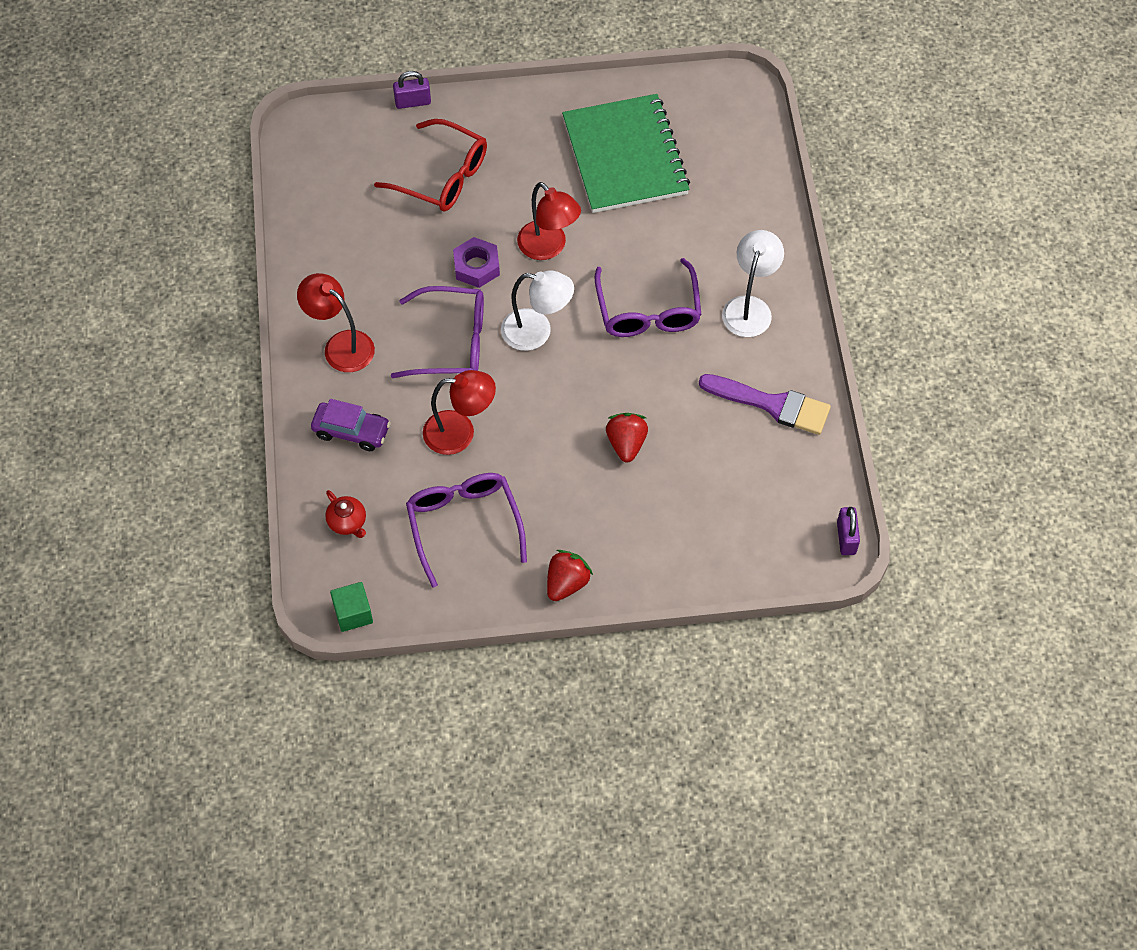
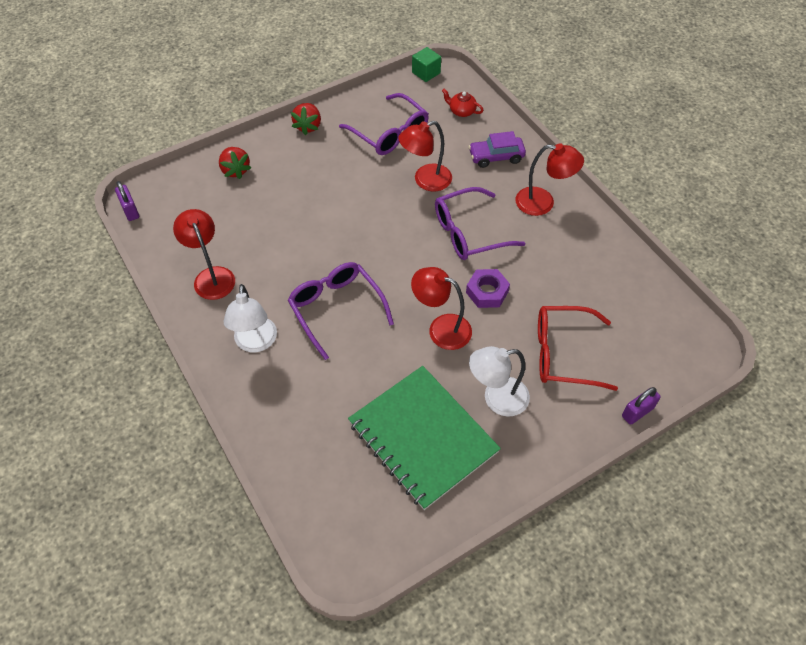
camera: 155 degrees right, 5 degrees down
white lamp [501,271,574,351] -> white lamp moved to [469,346,530,417]
red strawberry [606,413,648,462] -> red strawberry moved to [219,147,251,179]
purple brush [699,374,831,435] -> red lamp [173,209,235,300]

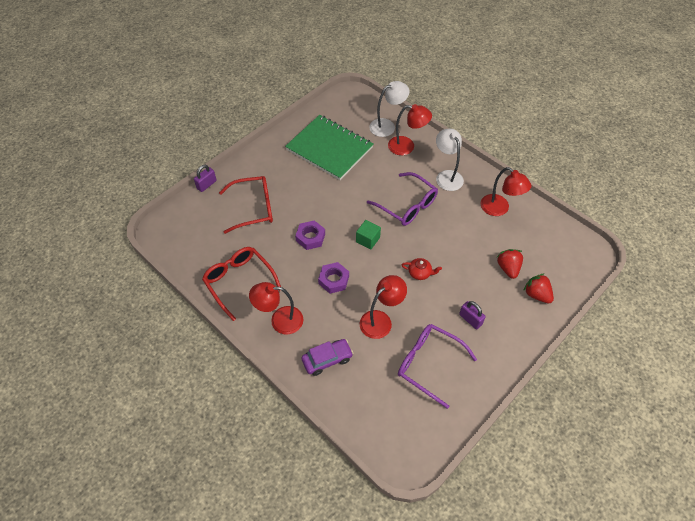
camera: 165 degrees right, 0 degrees up
purple padlock [115,181,139,221] -> purple padlock moved to [459,301,486,329]
red strawberry [291,103,321,135] -> red strawberry moved to [496,249,523,279]
red lamp [411,267,472,350] -> red lamp moved to [388,104,432,155]
green cube [412,47,441,82] -> green cube moved to [356,220,381,250]
purple glasses [435,187,526,260] -> purple nut [318,262,349,294]
red teapot [442,89,484,117] -> red teapot moved to [402,258,442,280]
white lamp [469,346,530,417] -> white lamp moved to [369,81,409,137]
none -> red glasses [202,247,281,321]

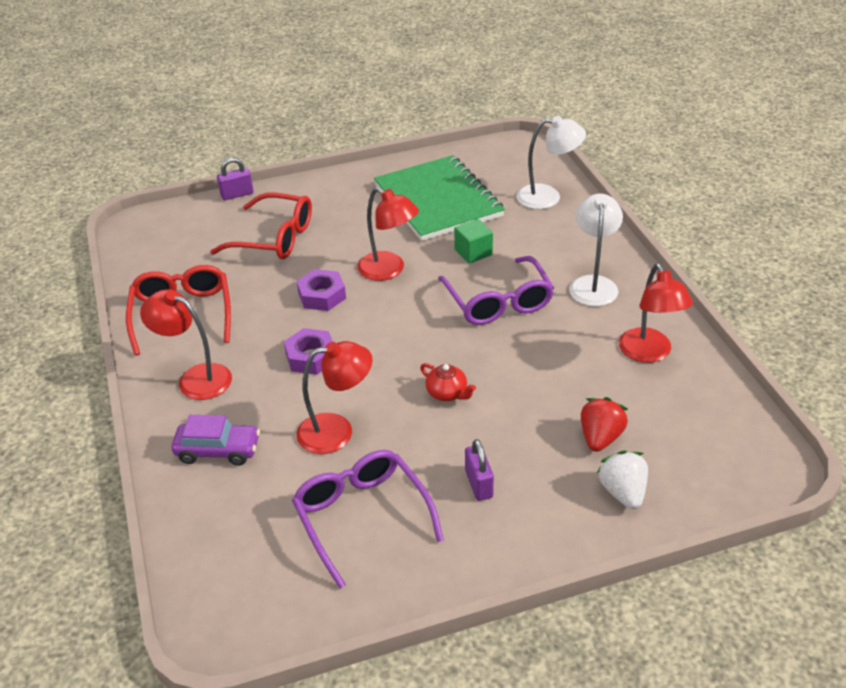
camera: 30 degrees right, 15 degrees down
green cube [356,220,381,250] -> green cube moved to [454,219,493,264]
red lamp [388,104,432,155] -> red lamp moved to [357,187,419,281]
red strawberry [523,273,554,303] -> white strawberry [597,450,648,509]

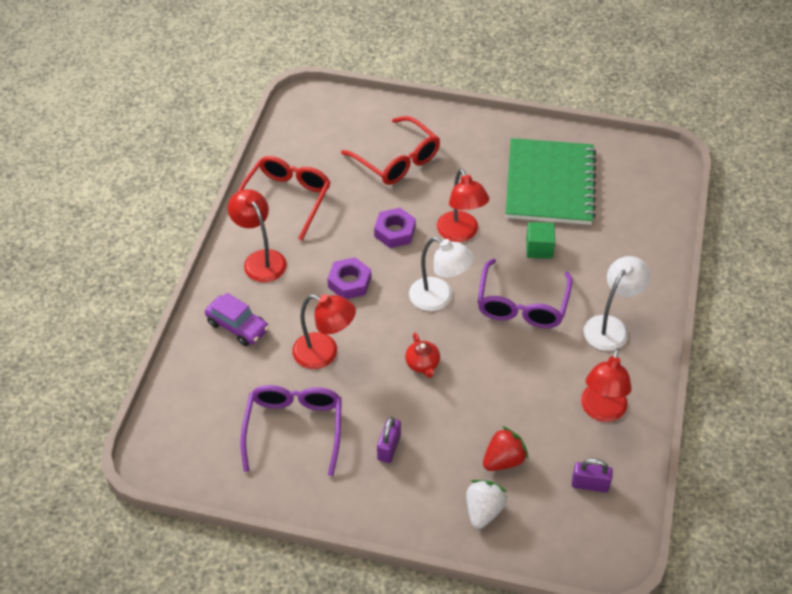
camera: 30 degrees right, 10 degrees up
purple padlock [217,158,254,200] -> purple padlock moved to [571,458,613,493]
white lamp [517,116,586,209] -> white lamp moved to [409,237,474,311]

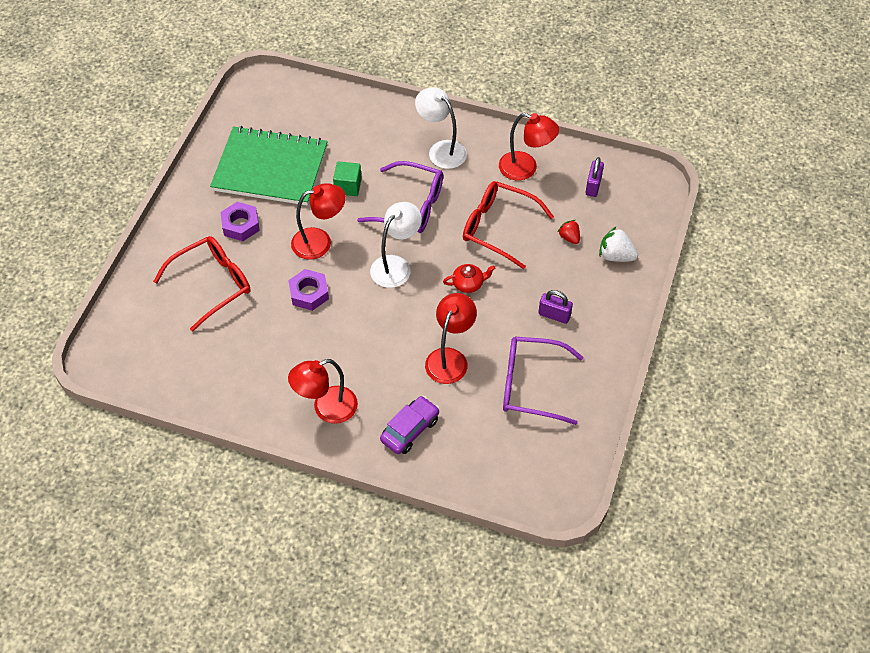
camera: 85 degrees left, 5 degrees up
red glasses [237,156,331,241] -> red glasses moved to [463,181,554,269]
purple nut [328,257,371,299] -> purple nut moved to [220,202,260,241]
red strawberry [483,426,528,471] -> red strawberry [557,220,580,244], size x0.65

